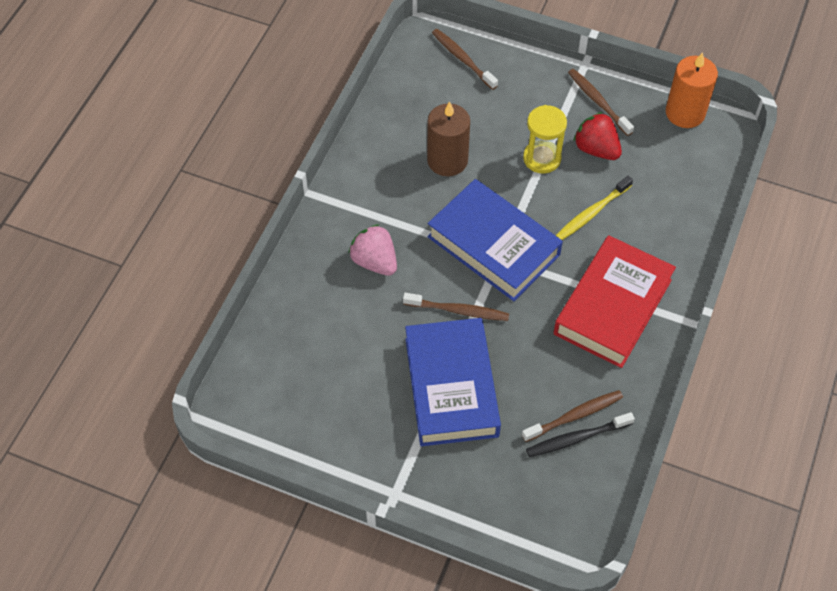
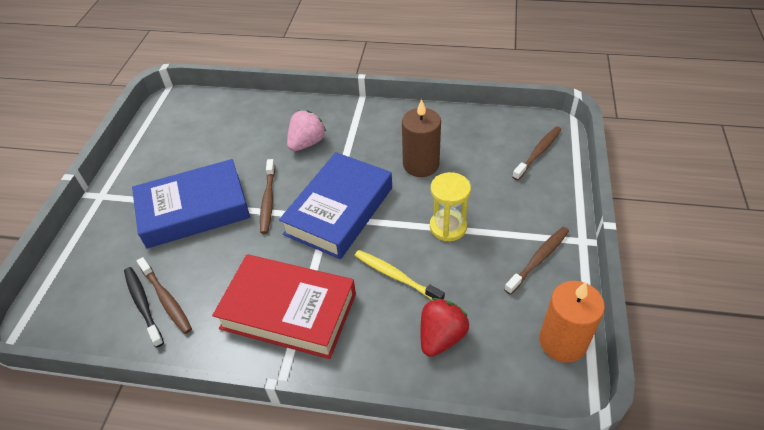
camera: 80 degrees right, 10 degrees down
red strawberry [574,112,622,160] -> red strawberry moved to [420,298,469,357]

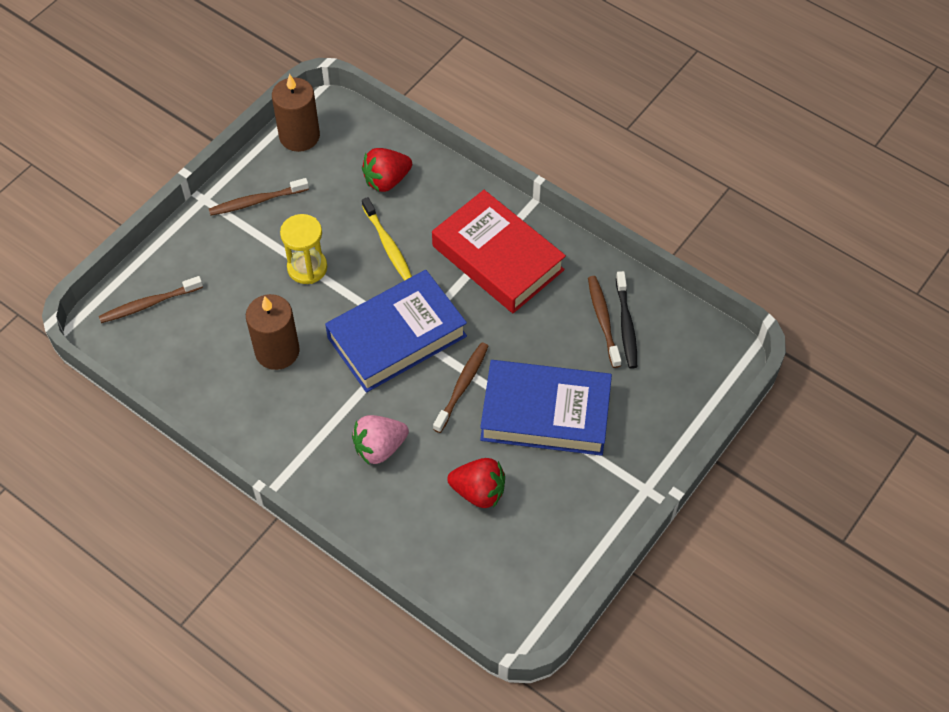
camera: 155 degrees left, 10 degrees up
orange candle [539,281,605,363] -> brown candle [272,74,320,152]
none -> red strawberry [447,458,505,508]

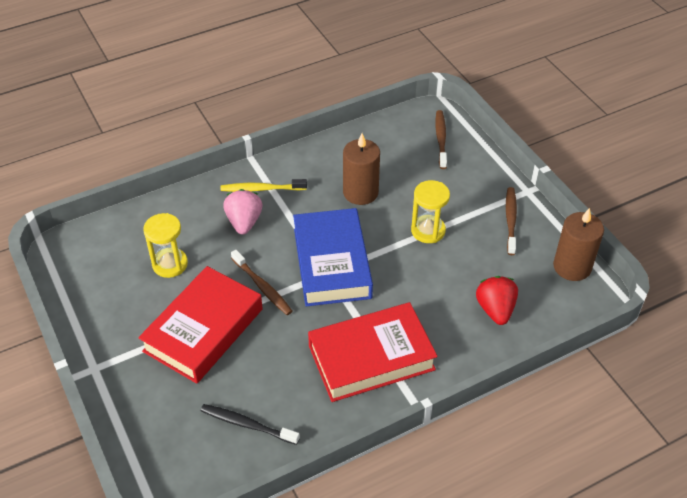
camera: 115 degrees right, 10 degrees down
yellow toothbrush [362,197,412,281] -> yellow toothbrush moved to [220,179,307,192]
red strawberry [447,458,505,508] -> yellow hourglass [143,213,188,278]
blue book [480,360,612,456] -> red book [138,266,263,384]
brown toothbrush [588,276,622,368] -> none

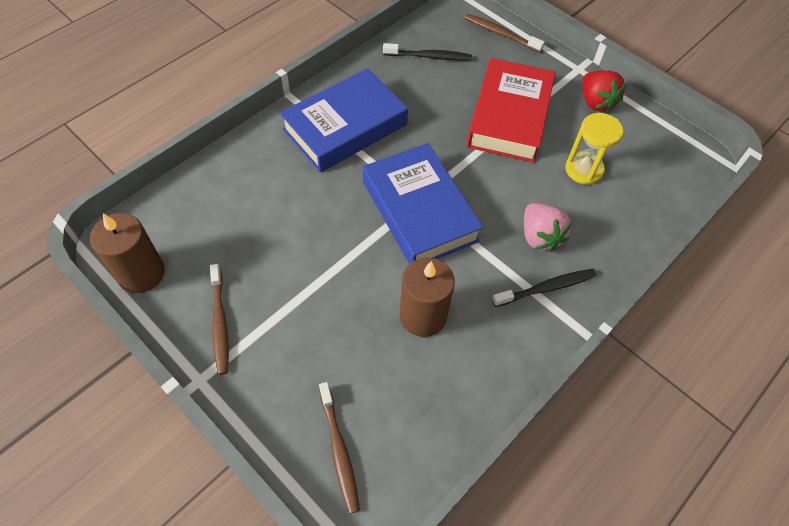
camera: 160 degrees right, 10 degrees up
yellow toothbrush [220,179,307,192] -> black toothbrush [492,269,597,307]
brown toothbrush [231,250,292,315] -> brown toothbrush moved to [464,14,545,52]
red book [308,302,438,402] -> blue book [279,68,408,172]
yellow hourglass [411,180,450,243] -> none
red strawberry [476,276,518,325] -> red strawberry moved to [582,70,627,113]

